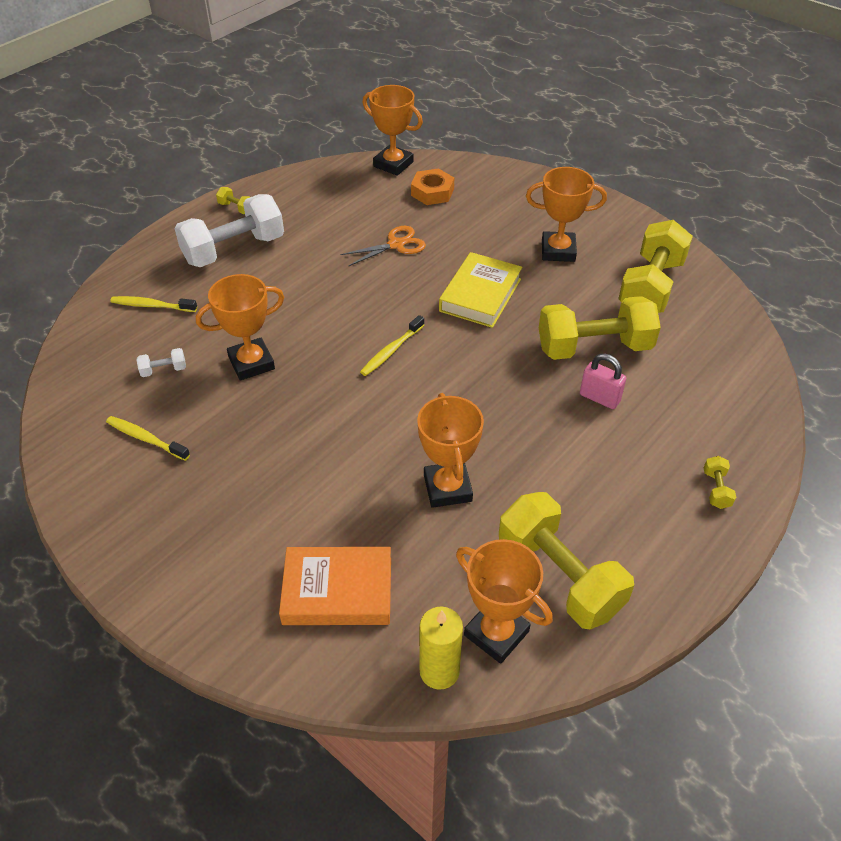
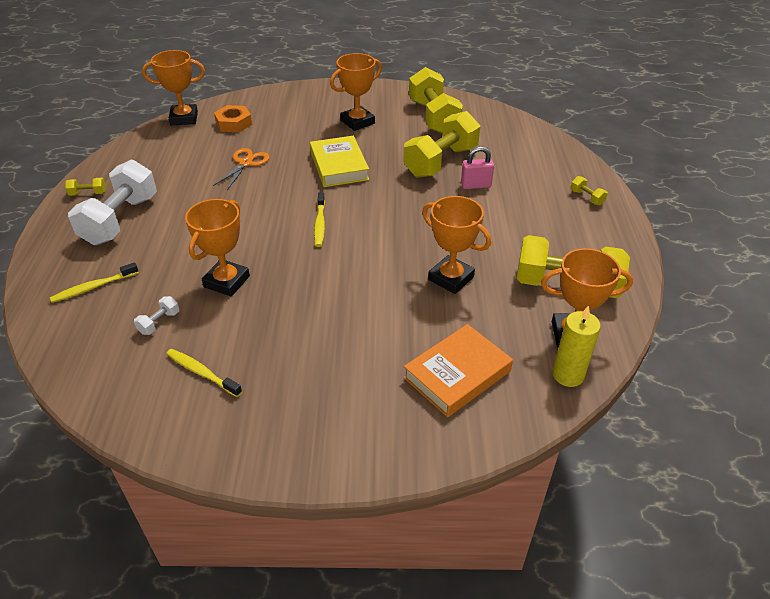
camera: 40 degrees left, 5 degrees down
yellow toothbrush [106,416,190,461] -> yellow toothbrush turned 45 degrees clockwise [166,349,242,397]

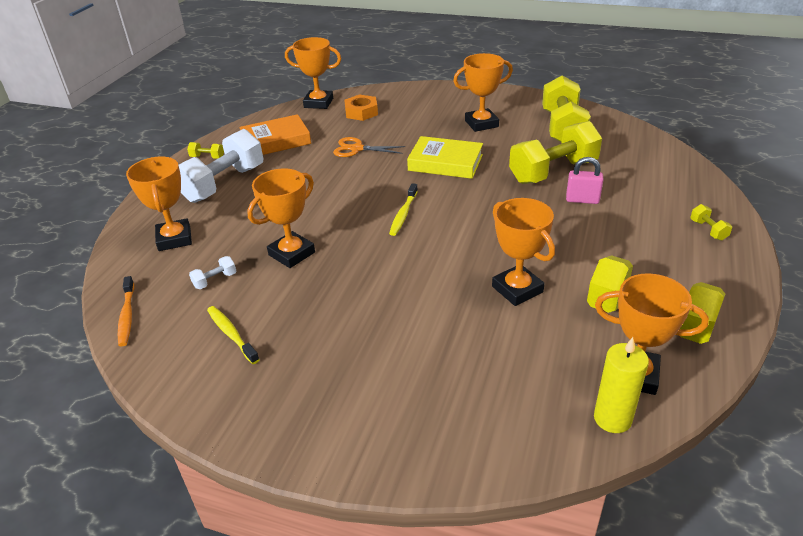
camera: 20 degrees right, 5 degrees down
yellow toothbrush [50,262,139,303] -> orange trophy [126,157,192,251]
orange scissors [213,148,270,190] -> orange scissors turned 120 degrees counterclockwise [333,137,405,157]
yellow book [310,136,369,187] -> yellow book turned 75 degrees counterclockwise [407,136,483,179]
orange book [403,324,513,417] -> orange book moved to [239,114,311,155]
none -> orange toothbrush [118,276,134,346]

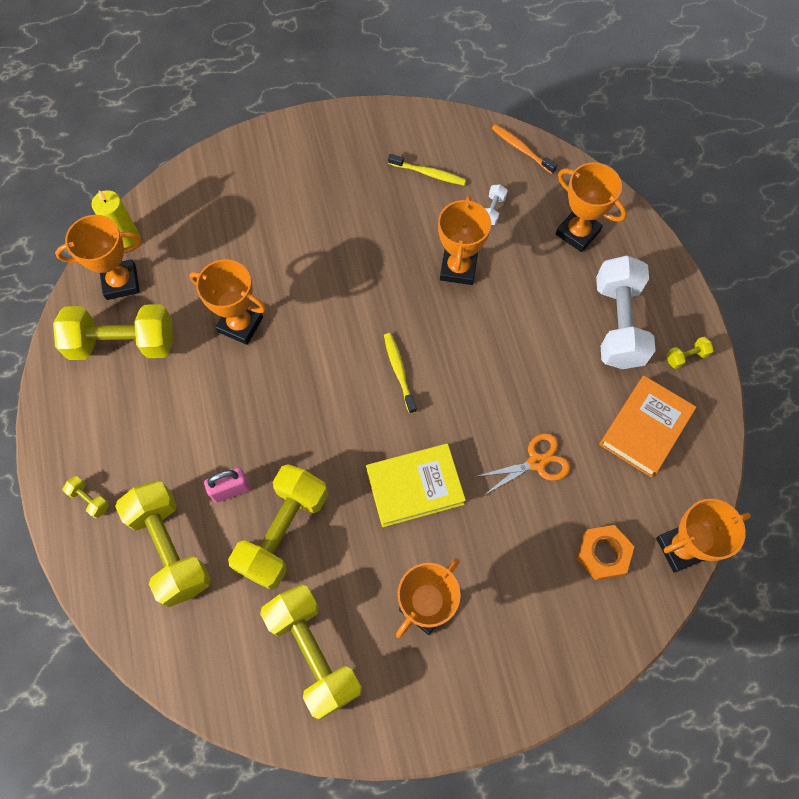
camera: 145 degrees right, 30 degrees up
none -> yellow dumbbell [115,480,211,607]

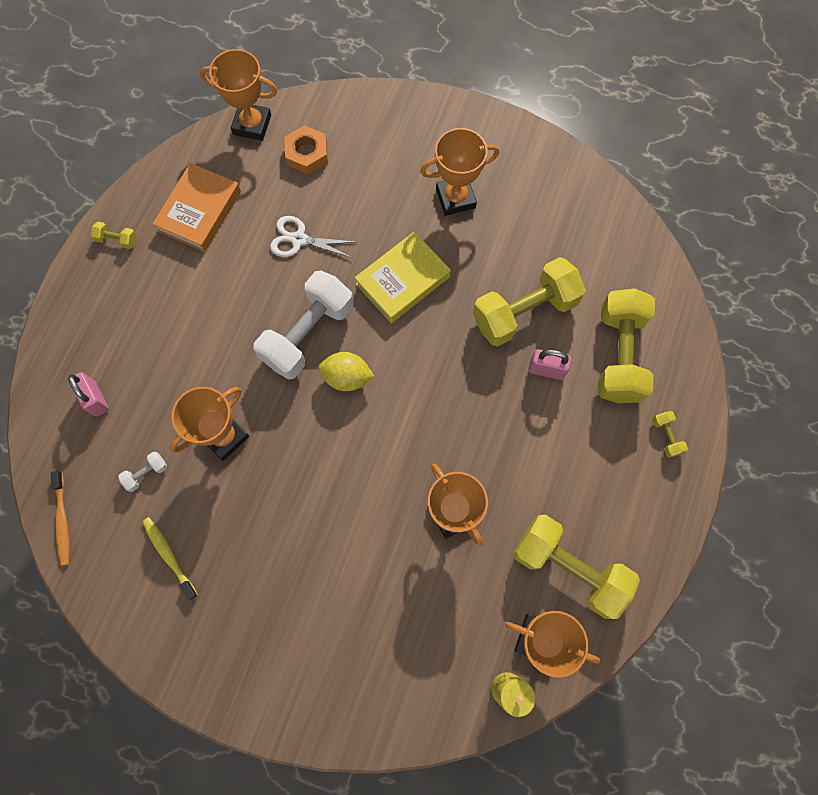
camera: 145 degrees left, 5 degrees up
yellow dumbbell [260,584,362,719] -> none
yellow book [366,443,466,527] -> yellow book turned 60 degrees counterclockwise [355,232,451,323]
yellow toothbrush [384,333,417,414] -> yellow lemon [318,352,375,391]
orange scissors [475,433,570,496] -> white scissors [270,216,355,258]
orange trophy [556,162,627,252] -> pink padlock [68,372,109,417]
white dumbbell [596,256,655,369] -> white dumbbell moved to [254,271,354,380]
orange book [599,376,696,478] -> orange book turned 45 degrees counterclockwise [153,163,241,252]

